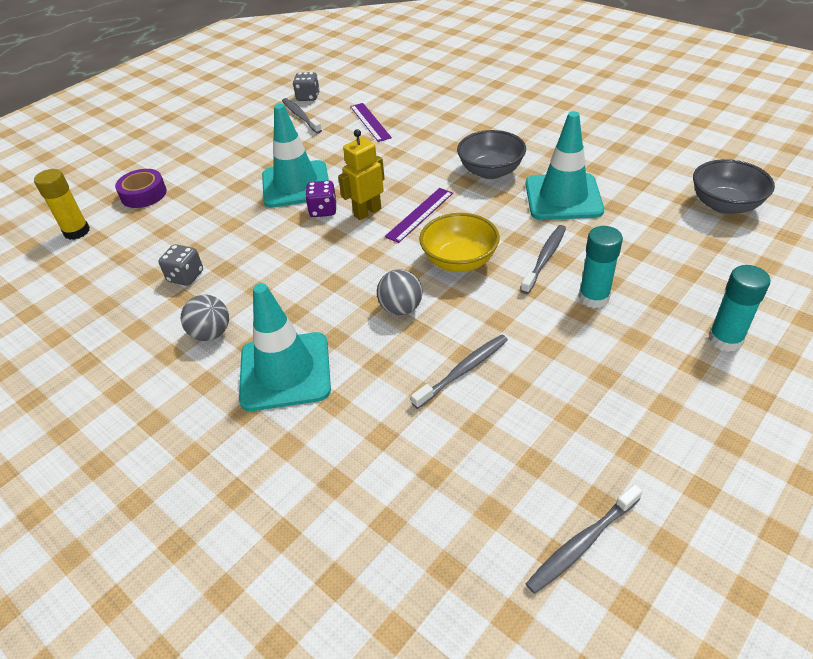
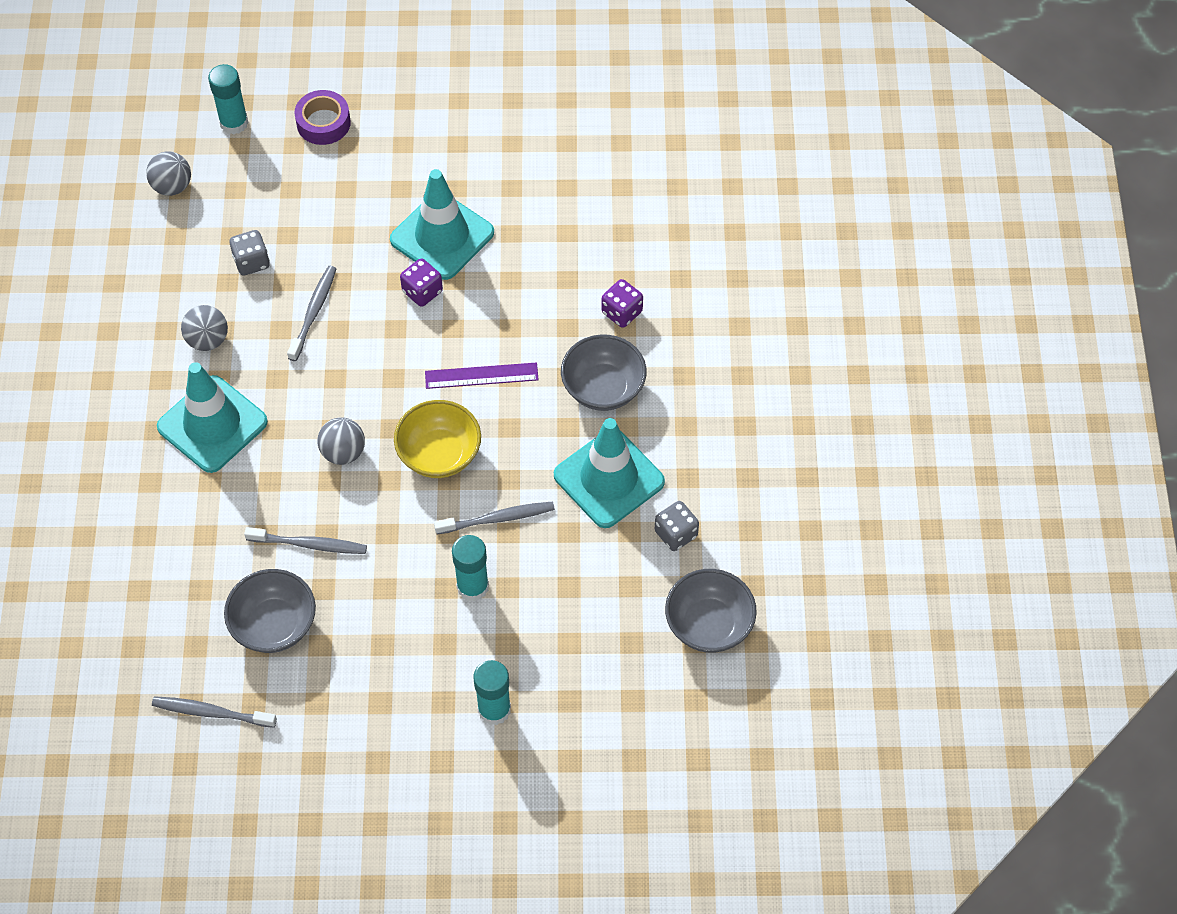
camera: 45 degrees right, 15 degrees up
yellow glue stick [34,169,90,240] -> turquoise glue stick [208,64,248,135]
grey toothbrush [282,98,322,134] -> grey toothbrush moved to [287,266,337,361]
grey dice [293,72,320,101] -> grey dice moved to [655,501,699,551]
yellow robot [338,129,385,220] -> none
purple ruler [350,103,392,142] -> none
none -> grey ball [146,151,191,196]
none -> grey bowl [224,569,316,653]
none -> purple dice [602,279,643,328]

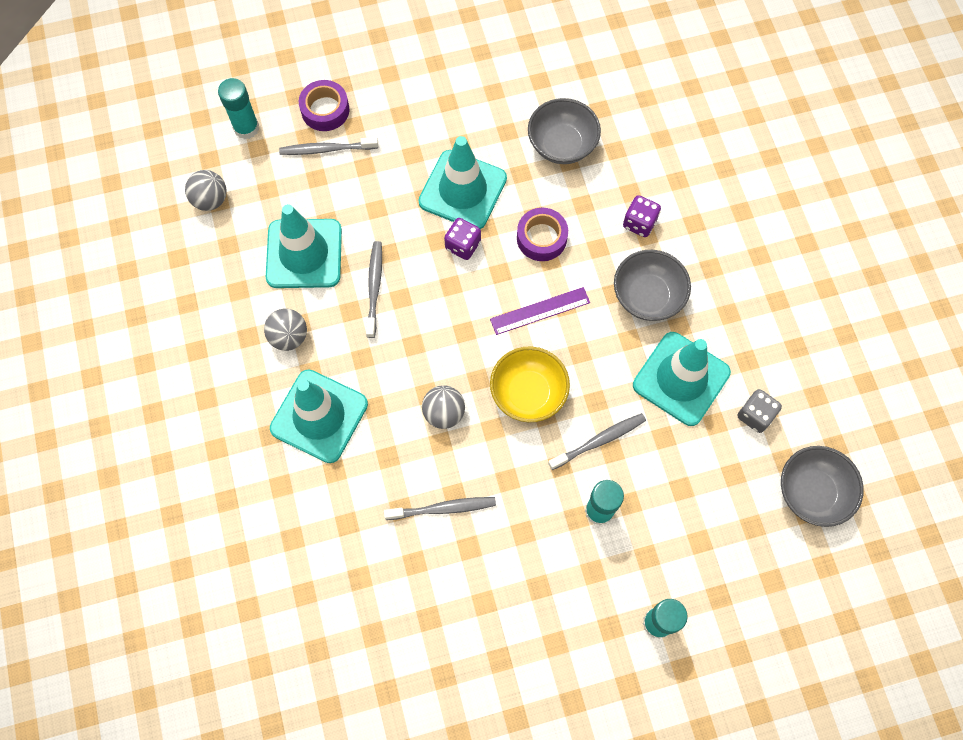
camera: 15 degrees left, 10 degrees up
grey toothbrush [152,696,277,728] -> grey toothbrush moved to [279,137,378,155]
grey bowl [224,569,316,653] -> grey bowl moved to [528,98,601,164]
grey dice [230,230,270,275] -> turquoise traffic cone [266,204,342,288]
none -> purple tape [517,208,568,261]

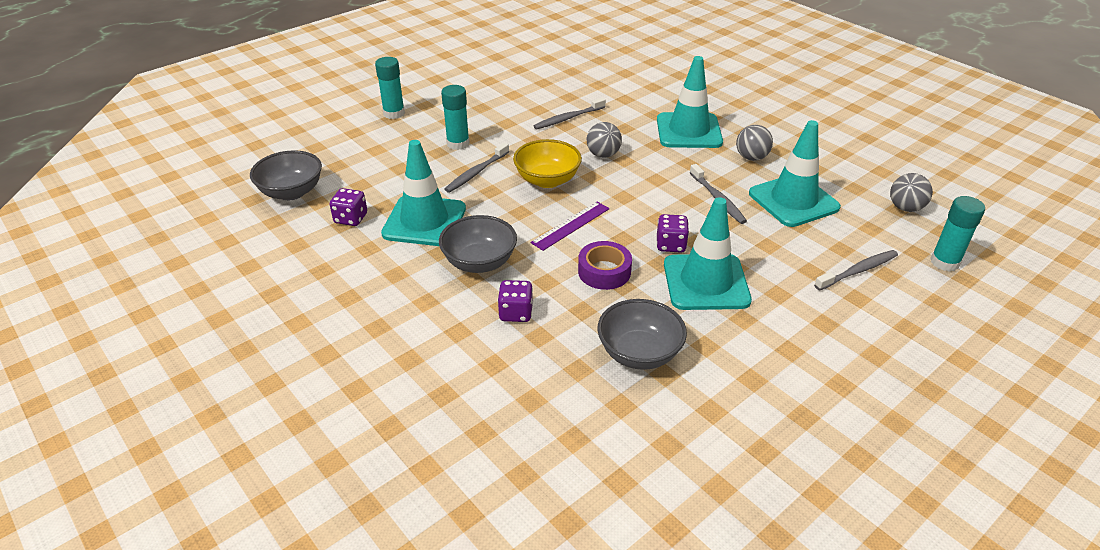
camera: 155 degrees right, 30 degrees down
purple tape [299,80,349,131] -> none
grey dice [738,389,782,433] -> purple dice [330,188,367,226]

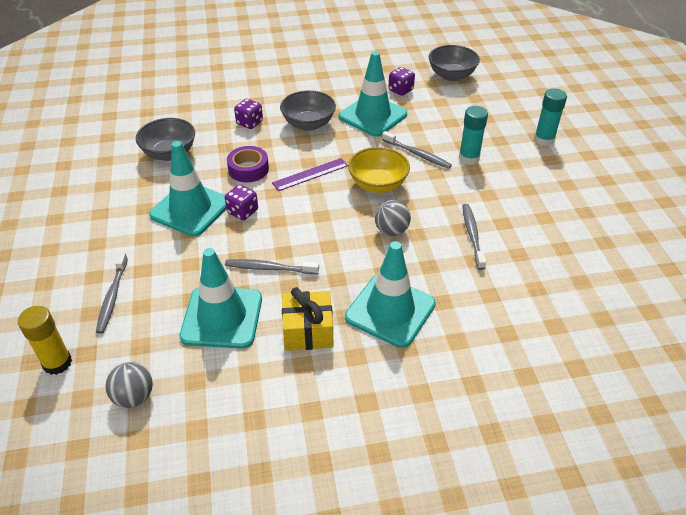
camera: 120 degrees right, 5 degrees up
grey toothbrush [445,142,509,193] -> grey toothbrush turned 150 degrees clockwise [382,131,452,169]
purple ruler [531,202,609,251] -> purple ruler turned 75 degrees clockwise [272,158,348,191]
grey ball [736,125,773,161] -> yellow gift [282,287,333,351]
turquoise glue stick [930,196,985,272] -> yellow glue stick [18,306,72,375]

